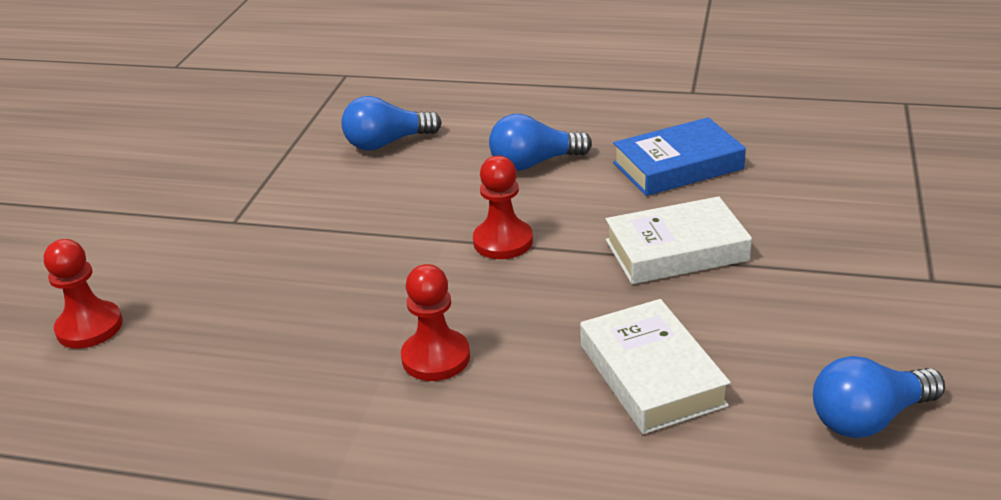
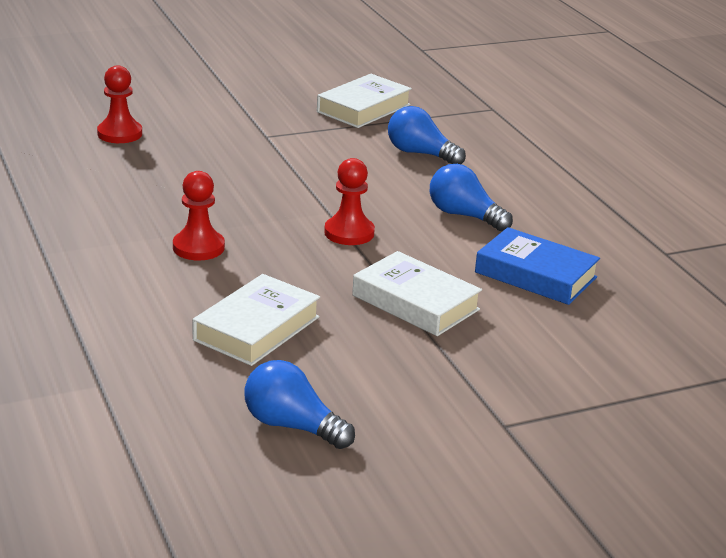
camera: 50 degrees right, 5 degrees down
none -> white book [317,74,412,128]

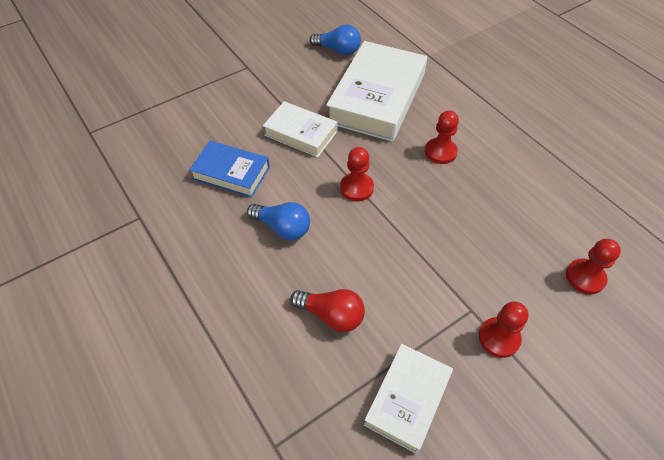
camera: 170 degrees right, 25 degrees up
white book [192,274,320,366] -> white book [326,41,427,142], size x1.78
blue light bulb [388,106,466,164] -> red light bulb [290,289,365,332]
none -> red pawn [479,301,528,358]

